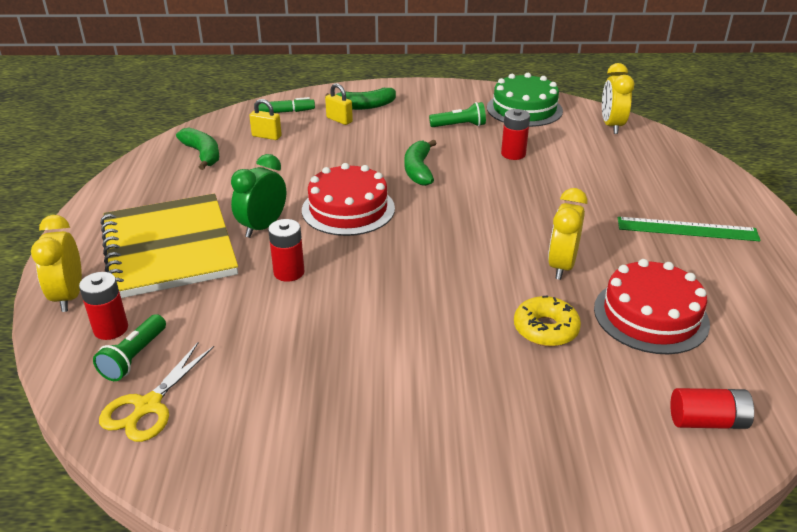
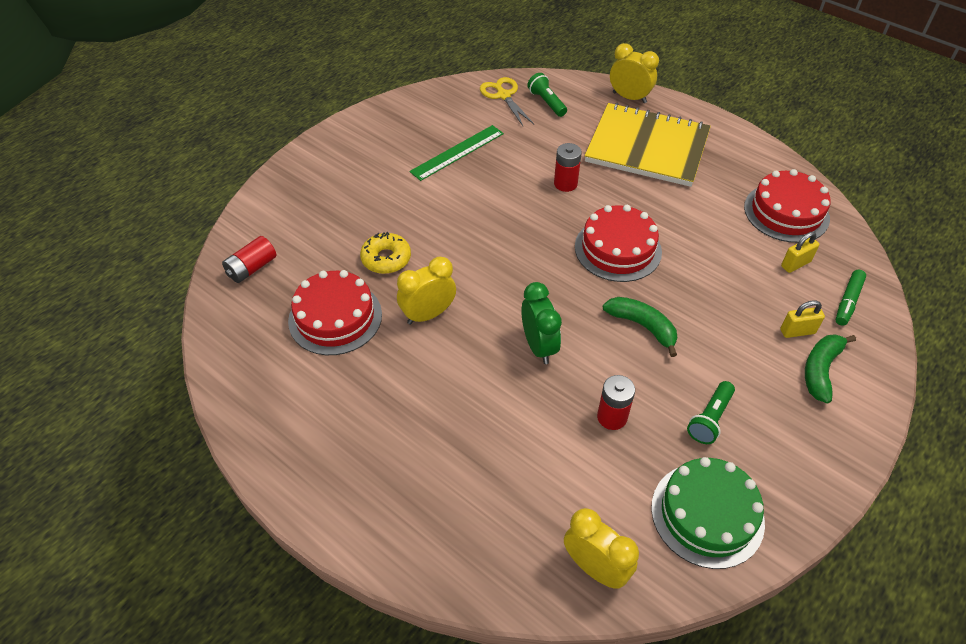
camera: 130 degrees right, 15 degrees up
red battery [79,272,128,340] -> none
green banana [176,127,219,170] -> red cake [744,169,830,243]
green clock [231,154,286,238] -> green clock moved to [521,282,562,364]
yellow clock [548,188,587,280] -> yellow clock turned 90 degrees counterclockwise [397,257,456,325]
green ruler [618,217,761,241] -> green ruler moved to [409,125,504,181]

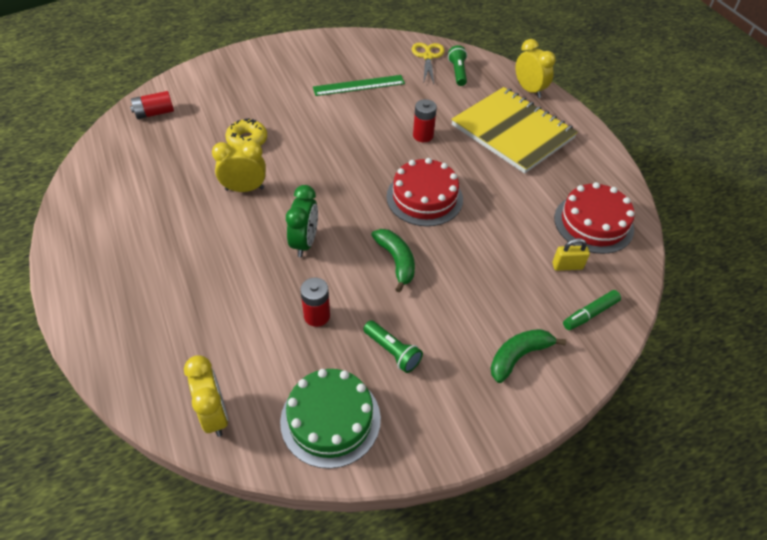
camera: 25 degrees right, 0 degrees up
red cake [288,270,382,355] -> none
green flashlight [687,381,735,444] -> green flashlight turned 105 degrees counterclockwise [363,320,423,373]
yellow padlock [780,300,825,338] -> none

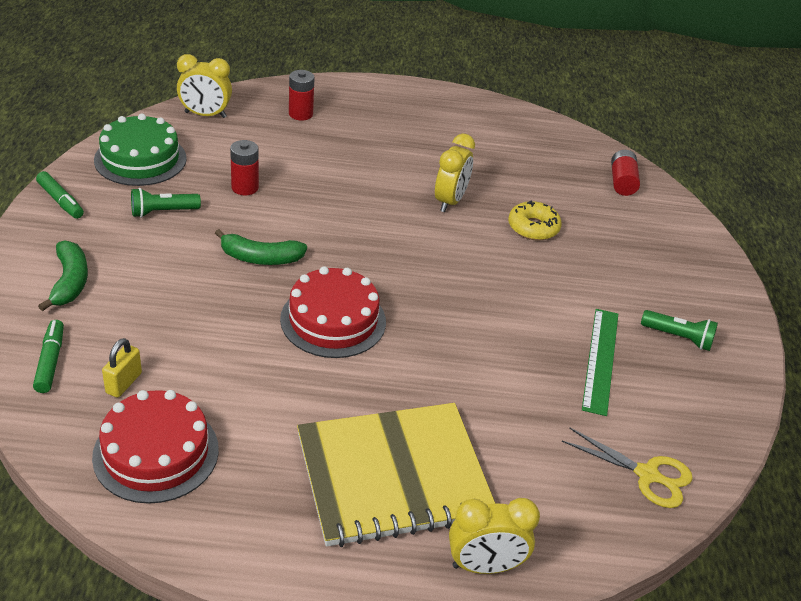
camera: 115 degrees right, 10 degrees down
green clock [286,185,318,257] -> none
red battery [413,99,437,142] -> red battery moved to [289,70,315,120]
green flashlight [448,45,467,86] -> green flashlight moved to [641,310,718,351]
none -> green marker [36,171,84,219]

